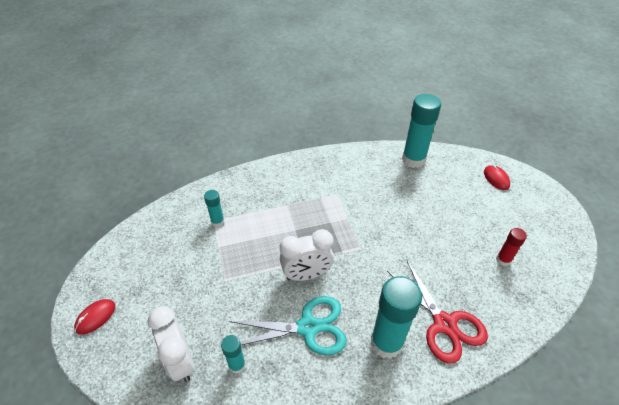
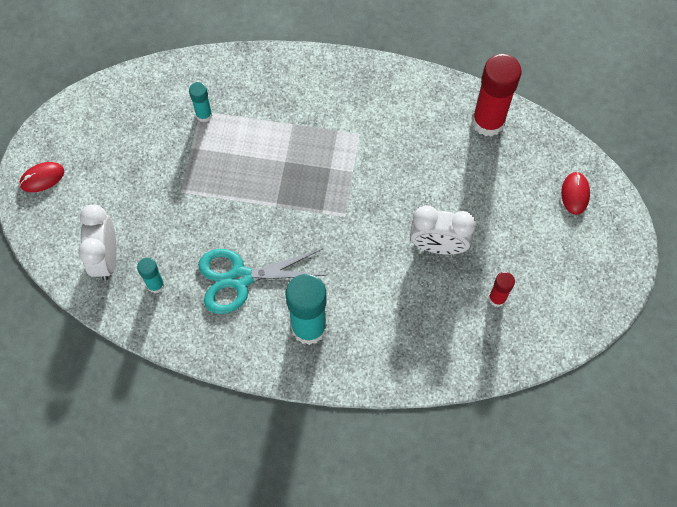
camera: 25 degrees right, 20 degrees up
turquoise scissors [229,296,347,356] -> turquoise scissors turned 150 degrees clockwise [198,249,326,314]
white clock [280,229,334,281] -> white clock moved to [410,205,476,254]
red scissors [387,261,488,363] -> none
turquoise glue stick [402,94,441,168] -> red glue stick [472,54,522,137]

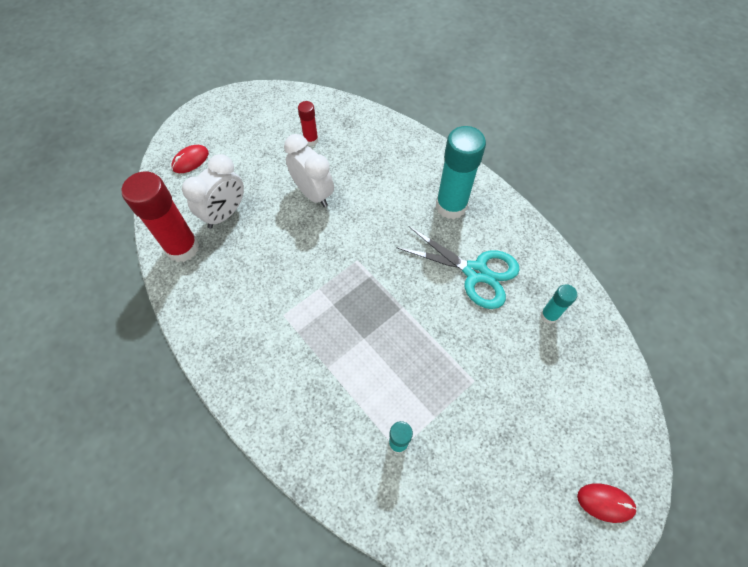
camera: 140 degrees left, 5 degrees down
white clock [78,204,117,281] -> white clock moved to [182,154,244,229]

